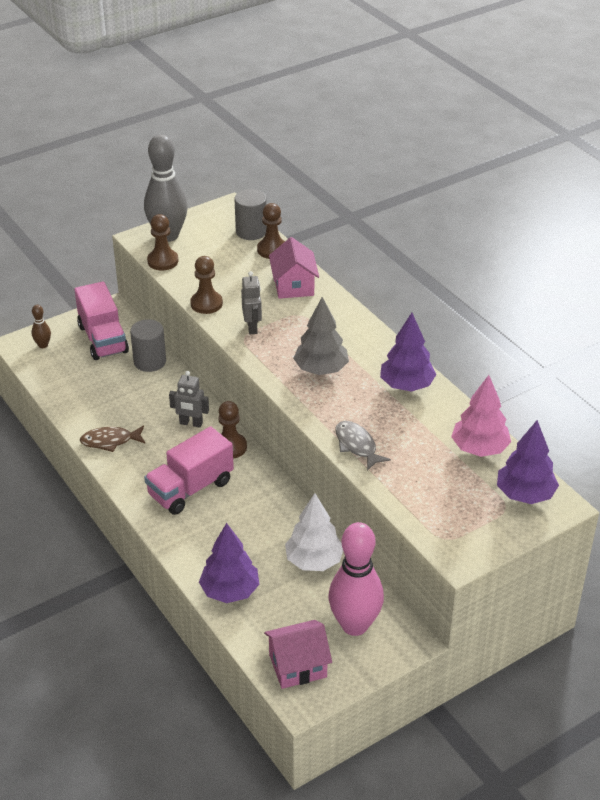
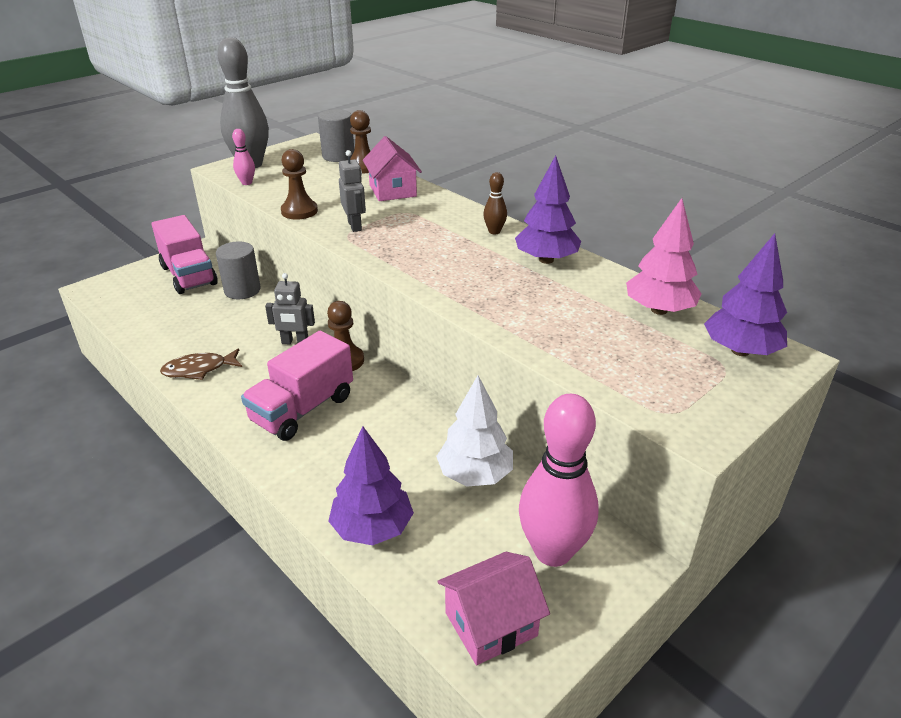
camera: 10 degrees left, 5 degrees down
brown bowling pin [32,305,51,348] -> brown bowling pin moved to [483,172,507,234]
brown pawn [147,214,178,271] -> pink bowling pin [232,129,255,185]
grey tree [293,297,349,375] -> none
grey fish [335,421,391,471] -> none

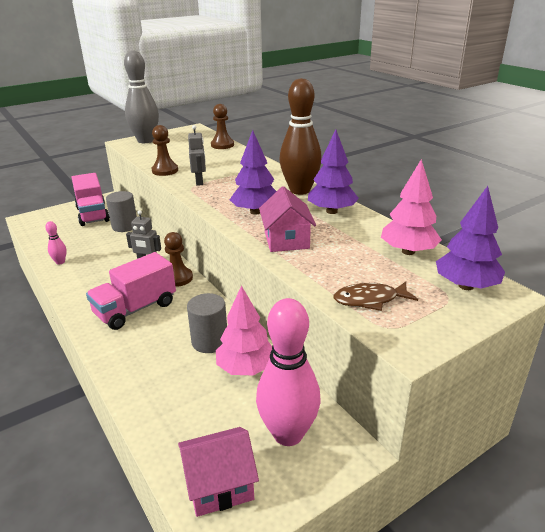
camera: 10 degrees right, 5 degrees down
brown fish [160,348,242,380] -> brown fish moved to [333,282,418,311]
pink bowling pin [232,129,255,185] -> pink bowling pin moved to [45,221,67,264]
grey cylinder [318,109,354,162] -> grey cylinder moved to [187,293,227,353]
purple tree [329,426,414,545] -> purple tree moved to [230,130,277,215]
pink house [363,136,422,201] -> pink house moved to [259,186,316,252]
white tree [436,376,513,487] -> pink tree [216,285,272,375]
brown bowling pin [483,172,507,234] -> brown bowling pin [279,78,322,195], size x2.29

